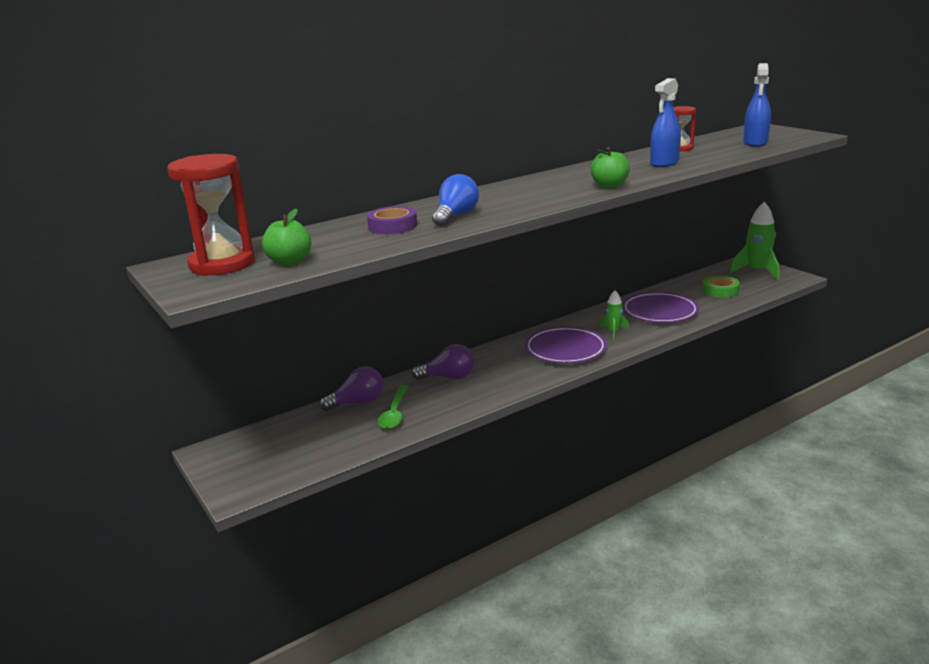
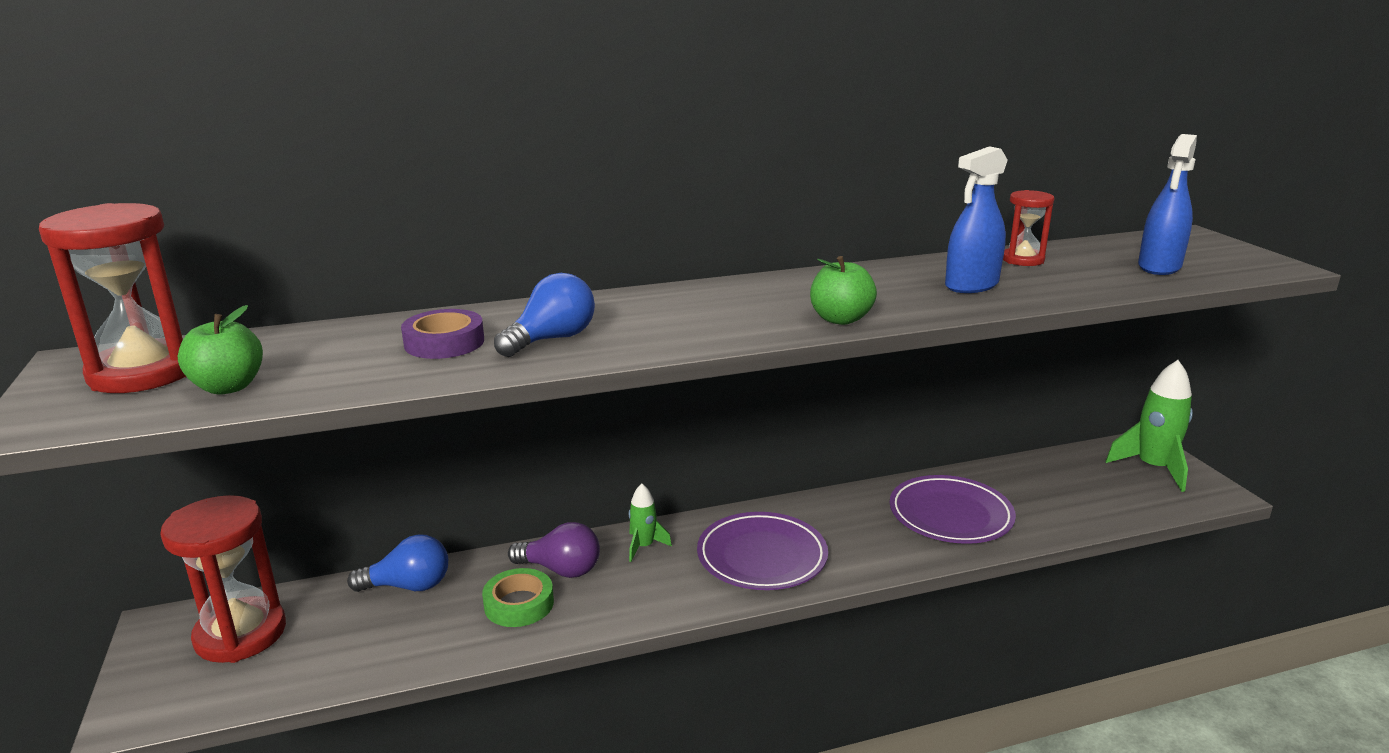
camera: 15 degrees right, 0 degrees up
purple light bulb [320,366,384,411] -> blue light bulb [347,534,448,592]
green spoon [377,385,409,429] -> none
green rocket [599,290,629,340] -> green rocket moved to [628,484,672,562]
green tape [702,275,740,298] -> green tape moved to [482,568,554,627]
none -> red hourglass [160,495,286,663]

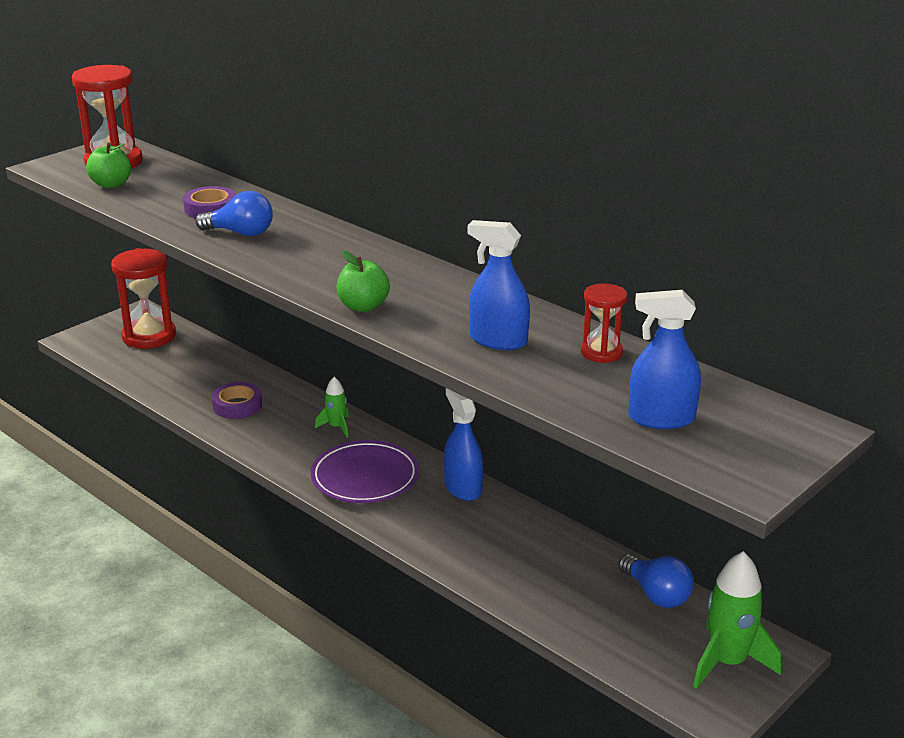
camera: 60 degrees right, 5 degrees up
blue light bulb [347,534,448,592] -> blue light bulb moved to [618,555,694,608]
green tape [482,568,554,627] -> purple tape [212,382,262,419]
purple light bulb [508,522,600,578] -> none
purple plate [890,475,1016,544] -> none
none -> blue spray bottle [444,388,483,501]

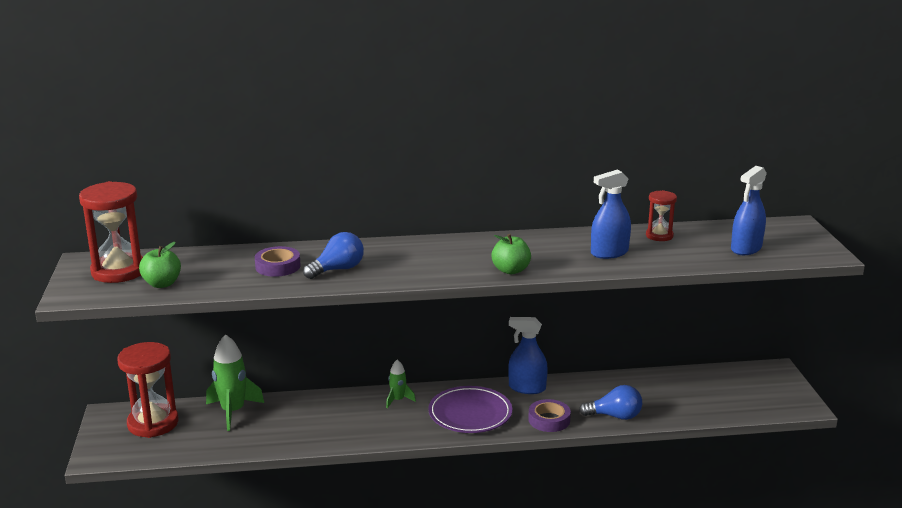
camera: 50 degrees left, 5 degrees down
purple tape [212,382,262,419] -> purple tape moved to [528,399,571,432]
blue light bulb [618,555,694,608] -> blue light bulb moved to [579,385,642,420]
green rocket [693,551,781,689] -> green rocket moved to [206,334,264,431]

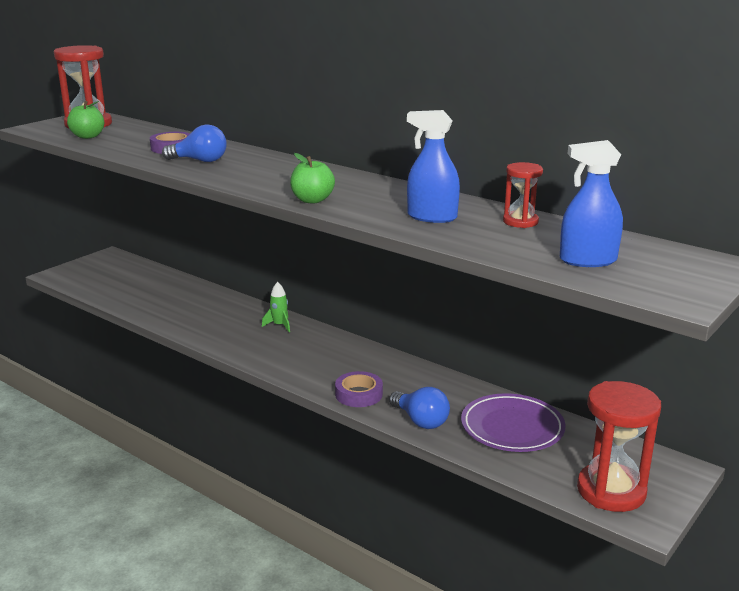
camera: 45 degrees right, 0 degrees up
red hourglass [117,342,178,438] -> red hourglass moved to [577,381,661,512]
green rocket [206,334,264,431] -> none
purple plate [428,386,512,433] -> purple plate moved to [461,393,566,452]
blue spray bottle [508,317,548,394] -> none

